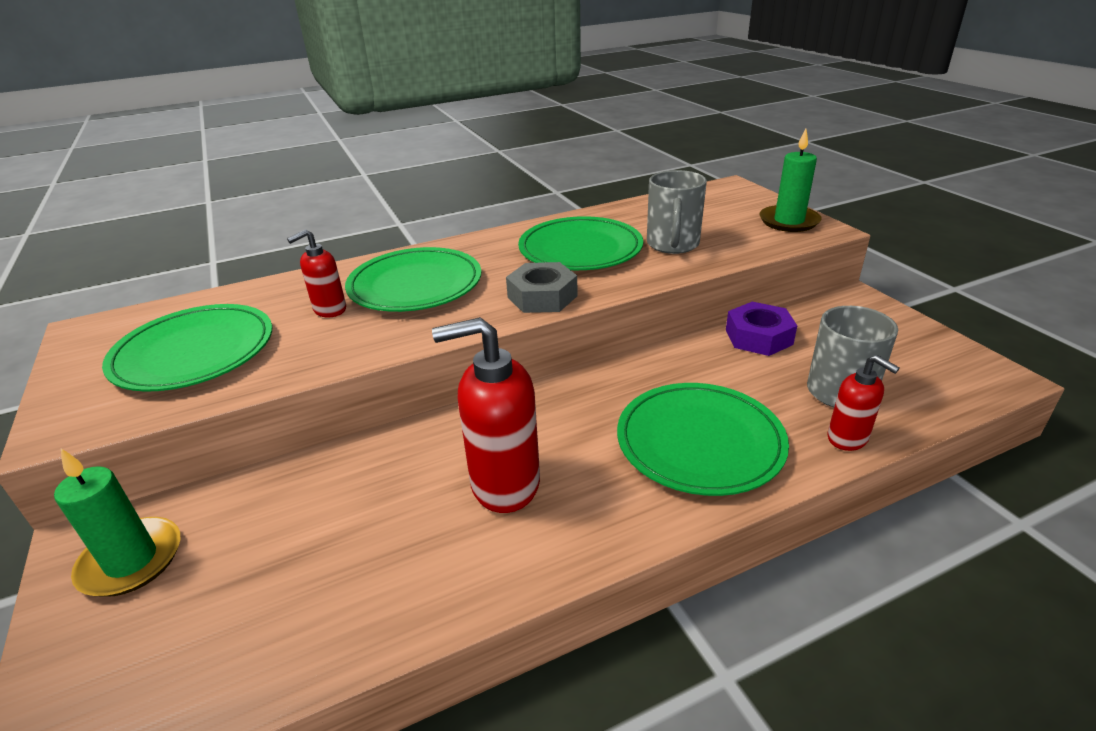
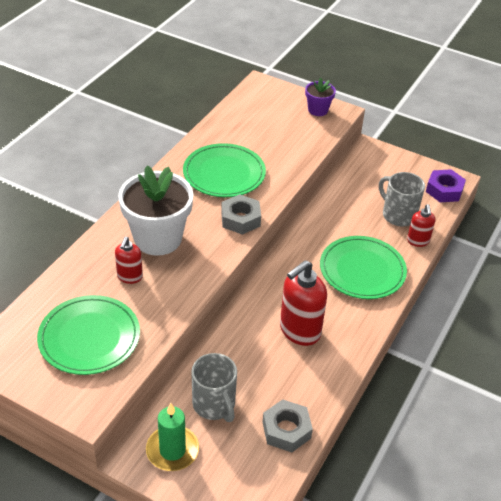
camera: 40 degrees left, 10 degrees up
green plate [345,247,481,312] -> white flower pot [118,166,194,256]
grey mug [647,170,707,254] -> grey mug moved to [191,353,237,422]
purple nut [726,302,797,356] -> purple nut moved to [426,169,466,202]
green candle [759,129,822,232] -> purple flower pot [305,77,336,116]
red soap dispenser [827,355,900,451] -> red soap dispenser turned 75 degrees clockwise [407,204,435,247]
none -> grey nut [262,399,313,453]

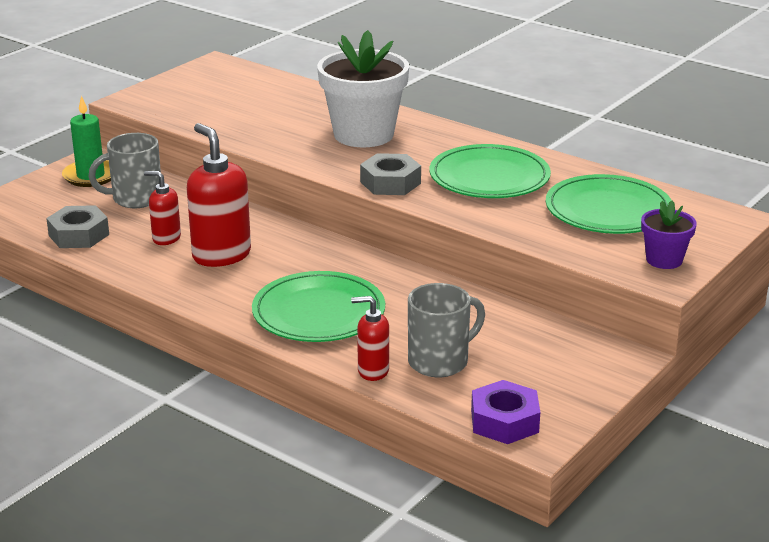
camera: 100 degrees right, 15 degrees down
green plate [37,295,140,375] -> green plate moved to [546,174,672,234]
red soap dispenser [115,237,143,284] -> red soap dispenser moved to [144,171,181,245]

